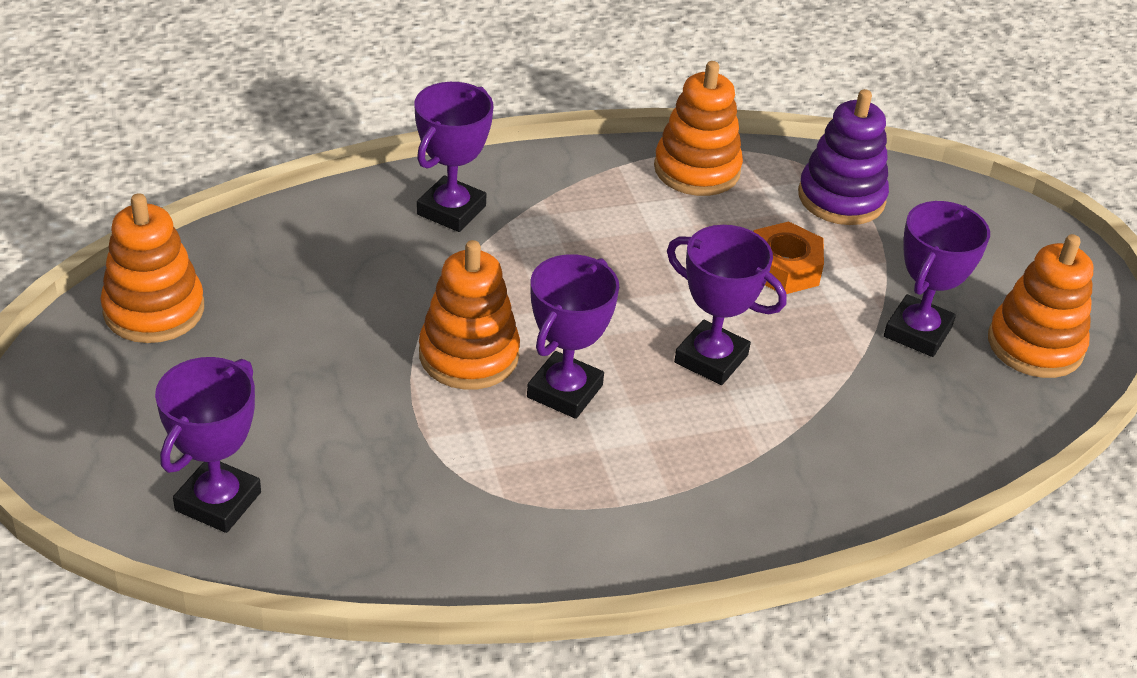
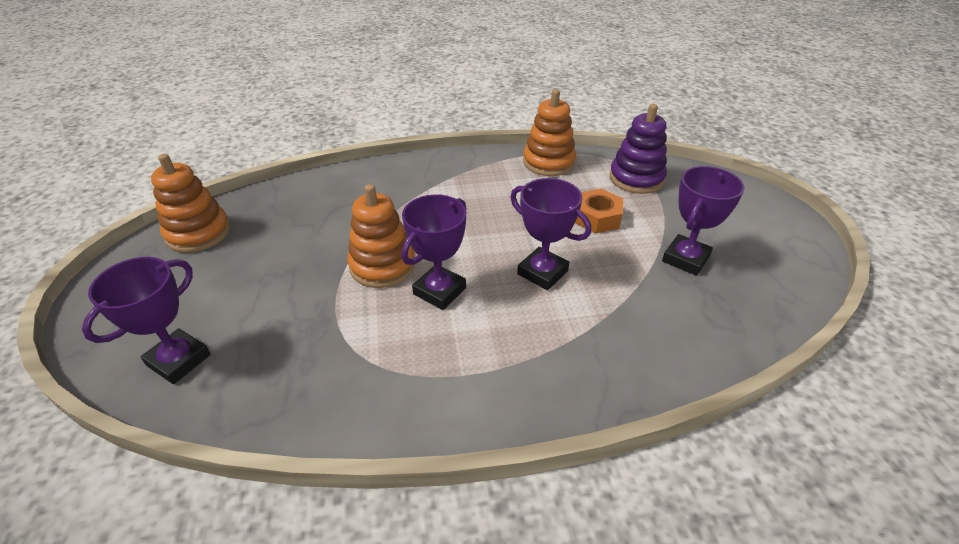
camera: 10 degrees right, 0 degrees up
purple trophy [414,82,493,232] -> none
orange stacking toy [988,234,1093,378] -> none

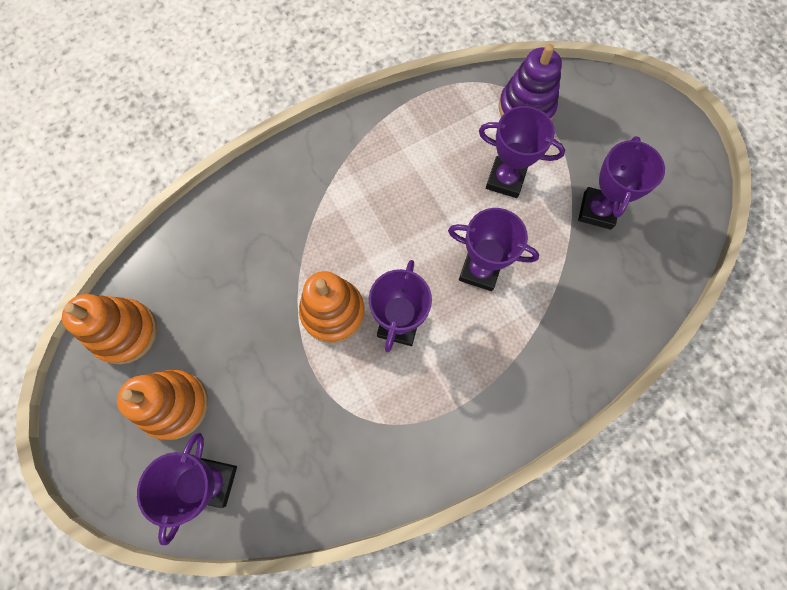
camera: 20 degrees left, 30 degrees up
orange stacking toy [523,89,576,176] -> orange stacking toy moved to [117,369,208,440]
orange nut [575,189,623,233] -> purple trophy [479,106,565,198]

